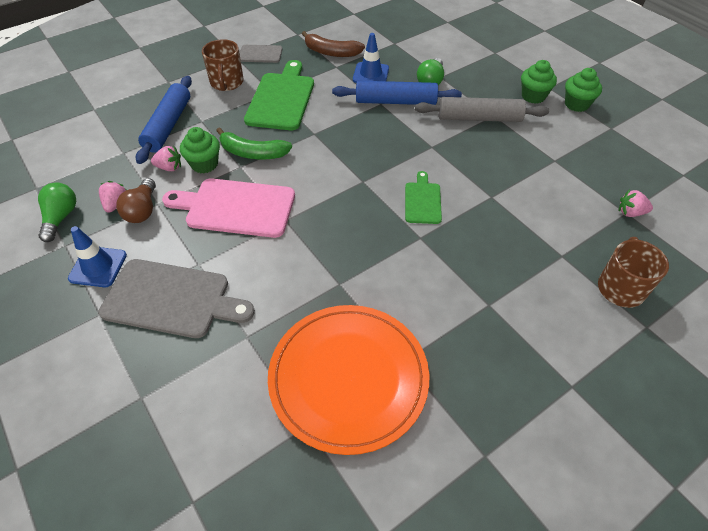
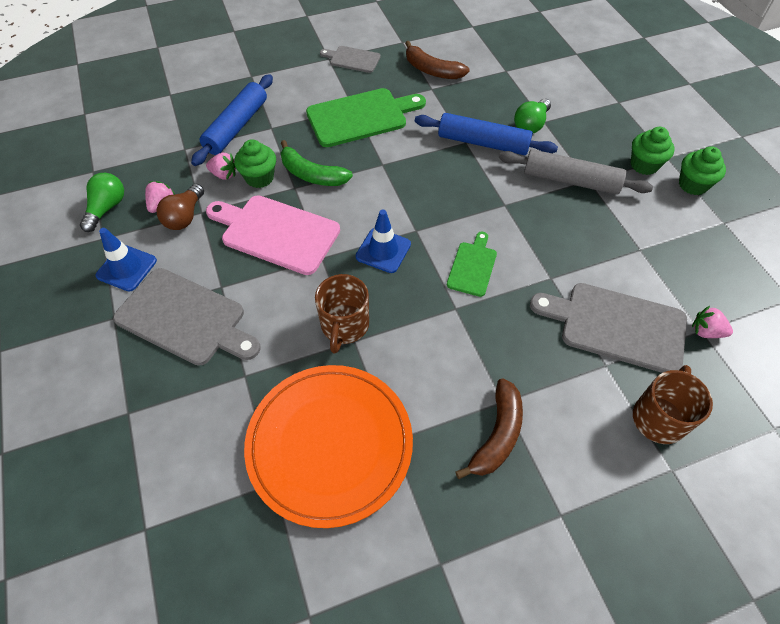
camera: 15 degrees right, 5 degrees up
brown mug [202,39,244,91] -> brown mug moved to [315,274,369,354]
green cutting board [244,60,314,130] -> green cutting board turned 45 degrees clockwise [306,88,426,147]
blue traffic cone [353,33,389,83] -> blue traffic cone moved to [356,209,411,273]
none -> brown banana [455,378,523,479]
none -> grey cutting board [530,283,687,373]

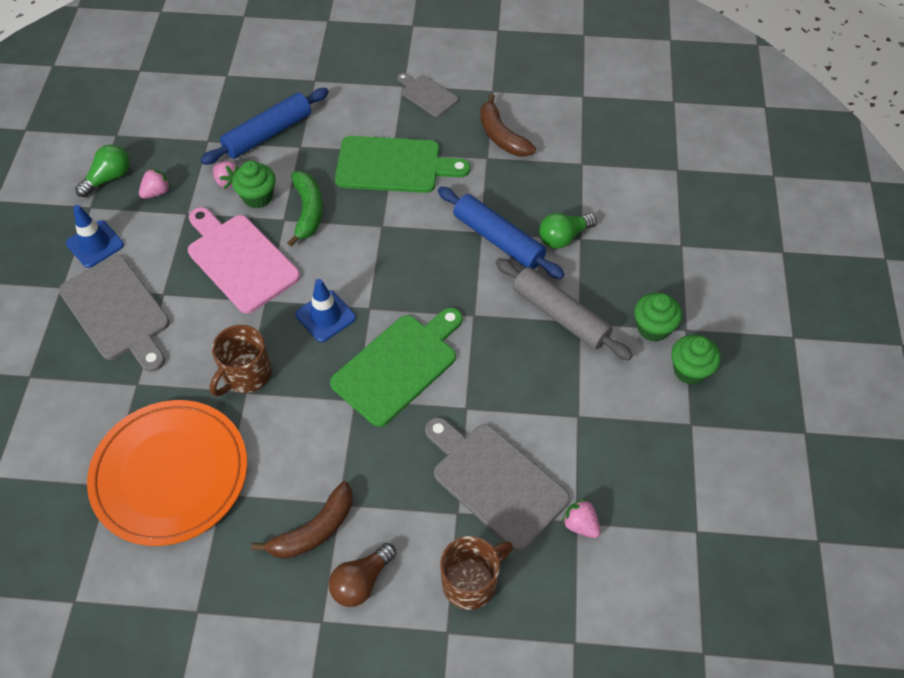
camera: 25 degrees right, 0 degrees up
brown light bulb [156,184,204,230] -> brown light bulb moved to [329,543,396,607]
green banana [281,140,353,186] -> green banana turned 150 degrees counterclockwise [287,171,323,247]
green cutting board [447,232,497,297] -> green cutting board [330,307,462,427], size x1.83

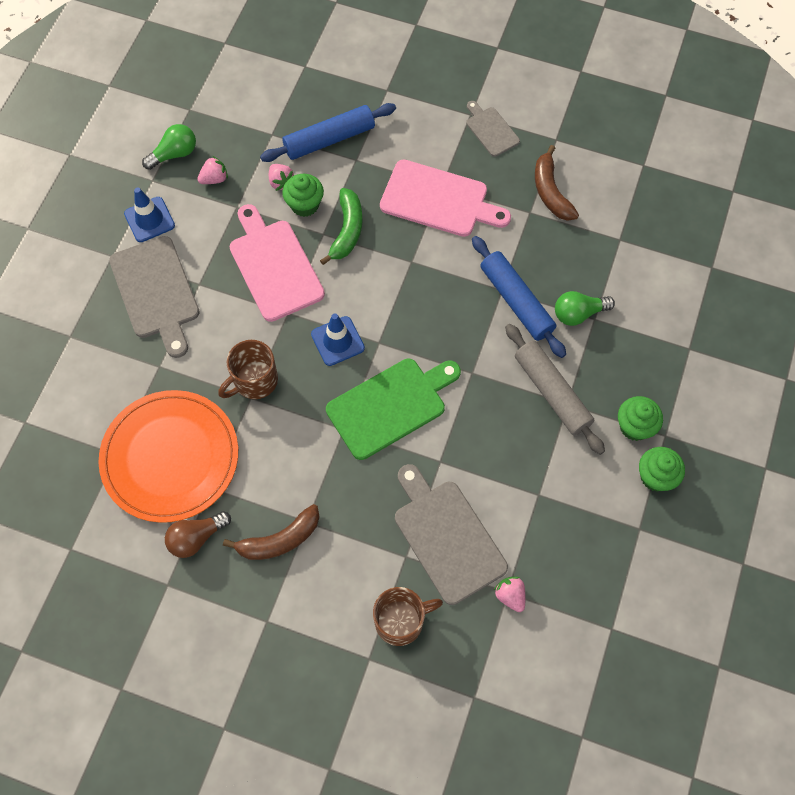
camera: 15 degrees right, 10 degrees up
brown light bulb [329,543,396,607] -> brown light bulb moved to [165,511,231,558]
green cutting board [335,136,470,193] -> pink cutting board [380,159,511,237]

